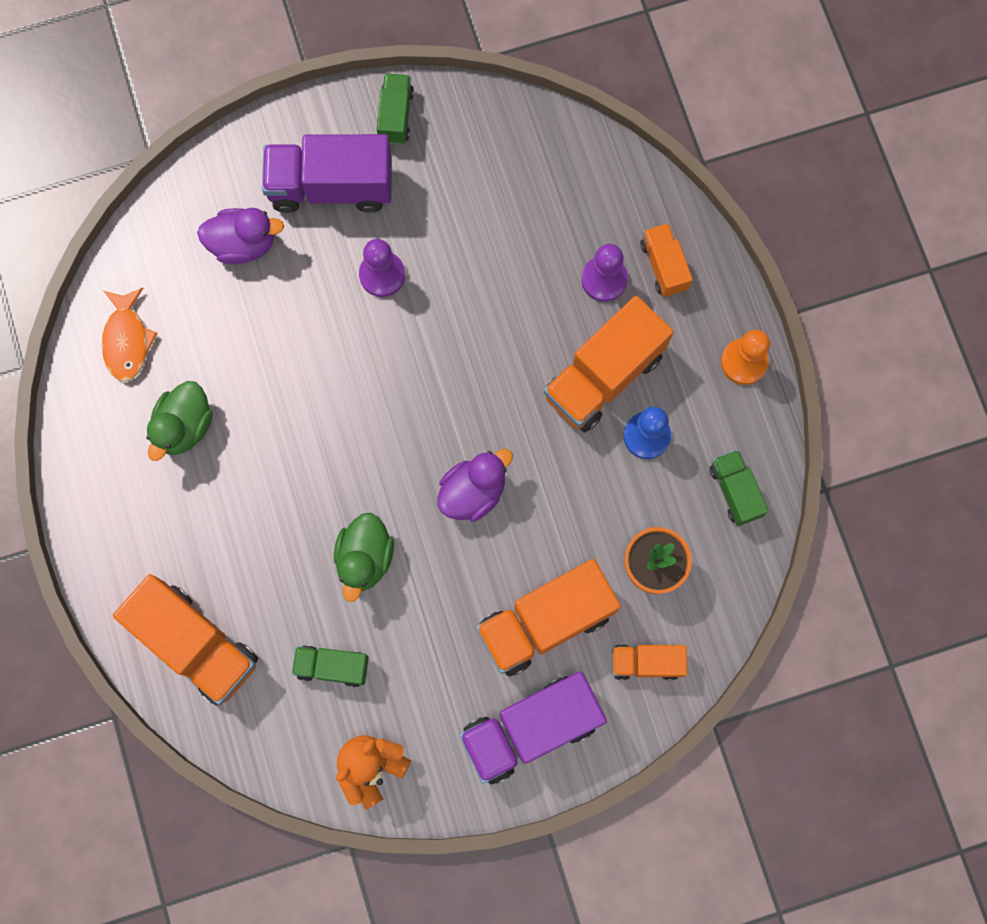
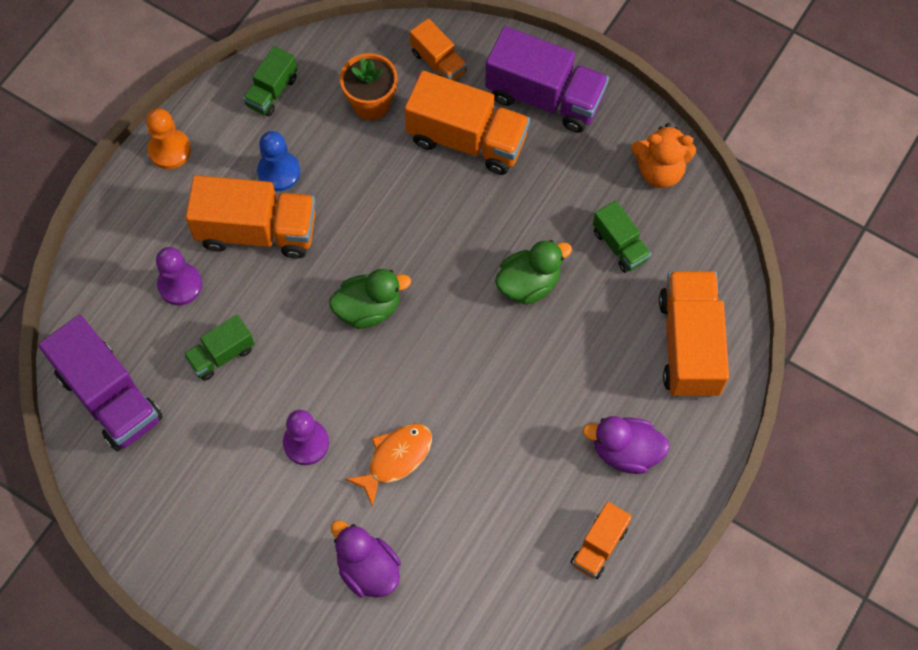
camera: 130 degrees left, 10 degrees down
orange fish [102,288,157,382] -> orange fish moved to [345,424,432,507]
green duck [146,381,213,461] -> green duck moved to [329,269,411,329]
purple truck [262,134,392,213] -> purple truck moved to [39,315,163,451]
green truck [377,73,414,145] -> green truck moved to [183,315,255,381]
purple duck [437,449,513,522] -> purple duck moved to [583,416,670,474]
orange truck [640,223,693,297] -> orange truck moved to [570,502,632,579]

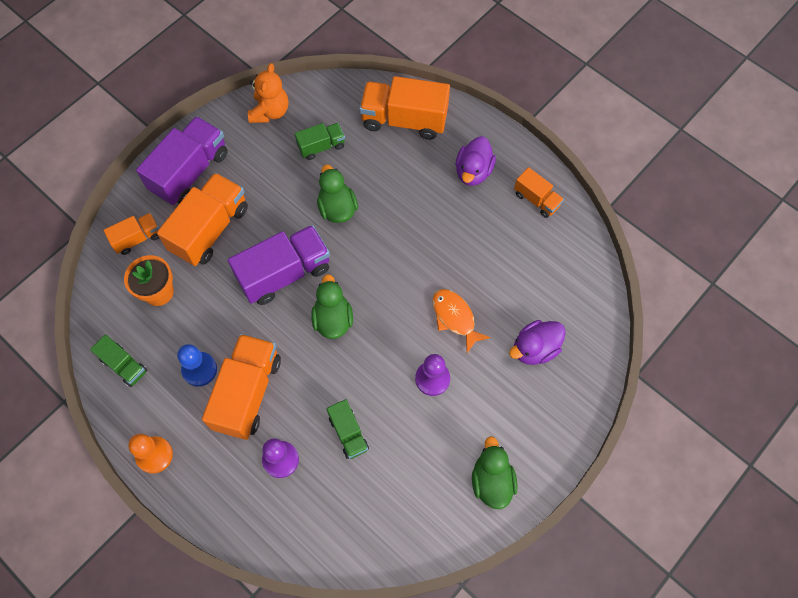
camera: 80 degrees left, 0 degrees up
purple truck [39,315,163,451] -> purple truck moved to [228,225,330,305]
none -> green duck [472,436,518,509]

